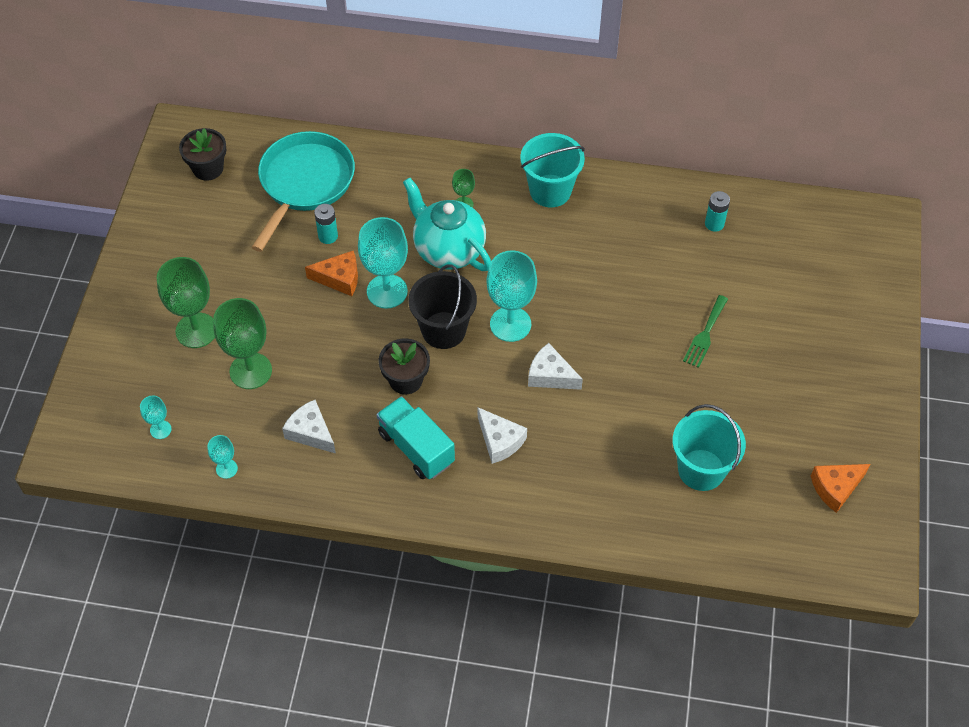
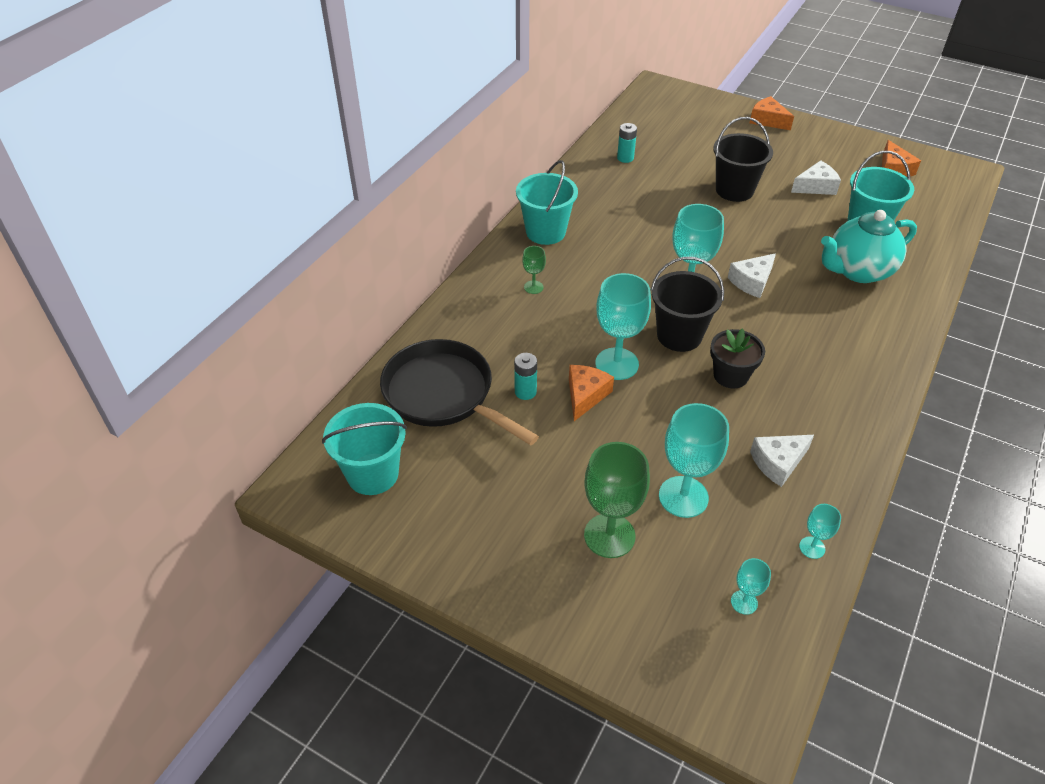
camera: 70 degrees left, 10 degrees down
black flower pot [179,128,226,181] -> turquoise bucket [322,403,407,495]
green goblet [213,298,272,389] -> turquoise goblet [659,403,729,518]
turquoise pan [251,131,355,252] -> black pan [380,339,539,445]
turquoise truck [376,396,455,479] -> none
turquoise teapot [403,177,491,271] -> turquoise teapot moved to [821,210,917,283]
white cheese [478,407,527,464] -> white cheese moved to [791,160,841,195]
green fork [683,295,728,368] -> black bucket [713,117,773,202]
none -> orange cheese [750,96,794,130]

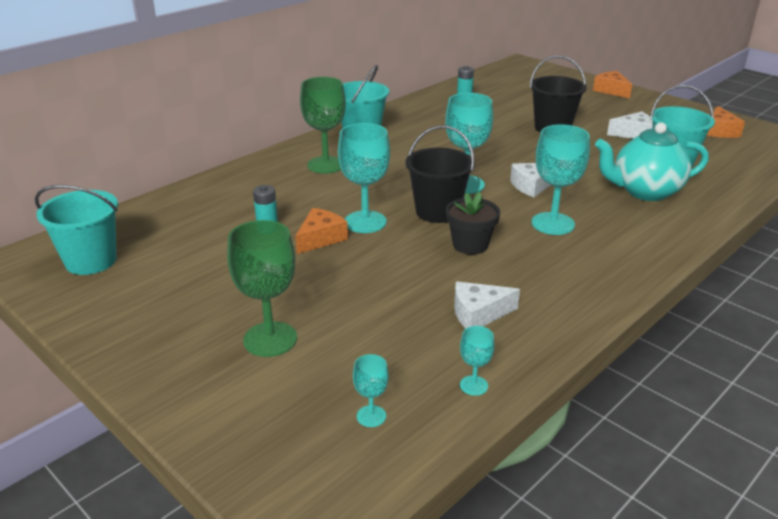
camera: 15 degrees right, 15 degrees down
black pan [380,339,539,445] -> none
green goblet [522,246,546,294] -> green goblet [300,77,346,174], size x2.04
turquoise goblet [659,403,729,518] -> turquoise goblet moved to [532,124,590,235]

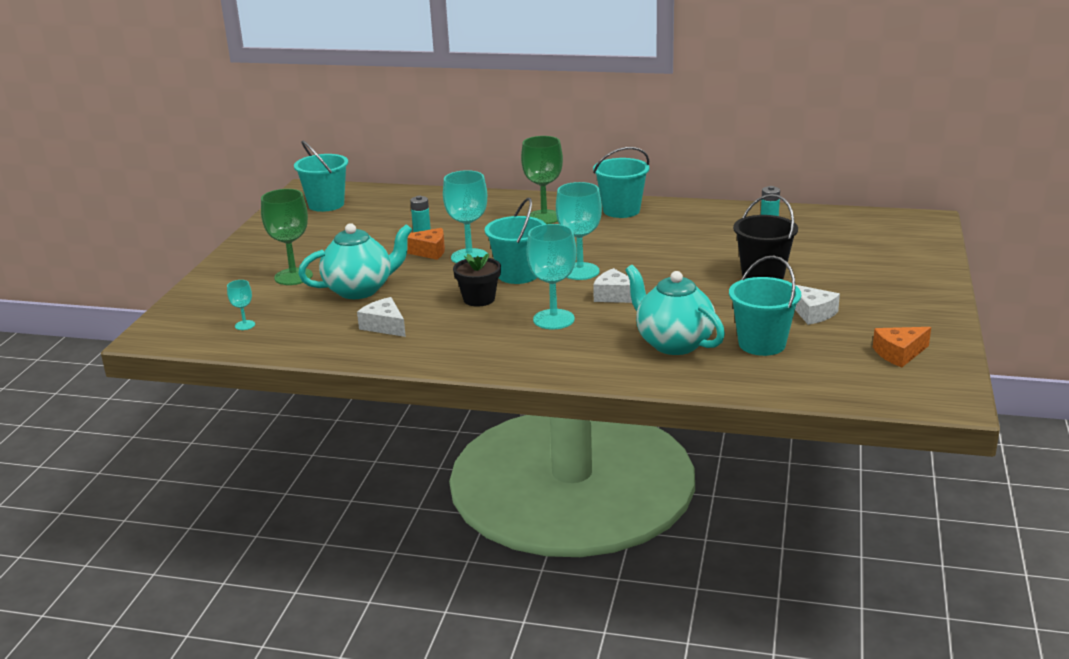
camera: 60 degrees right, 5 degrees down
black bucket [406,125,475,223] -> turquoise bucket [485,198,546,284]
turquoise goblet [460,326,495,396] -> none
orange cheese [593,71,632,98] -> none
none -> turquoise teapot [298,223,412,299]

